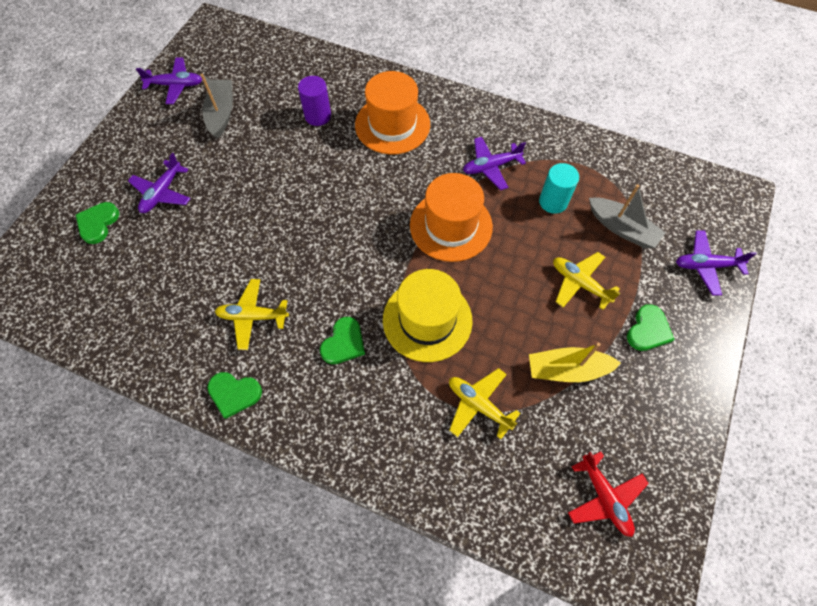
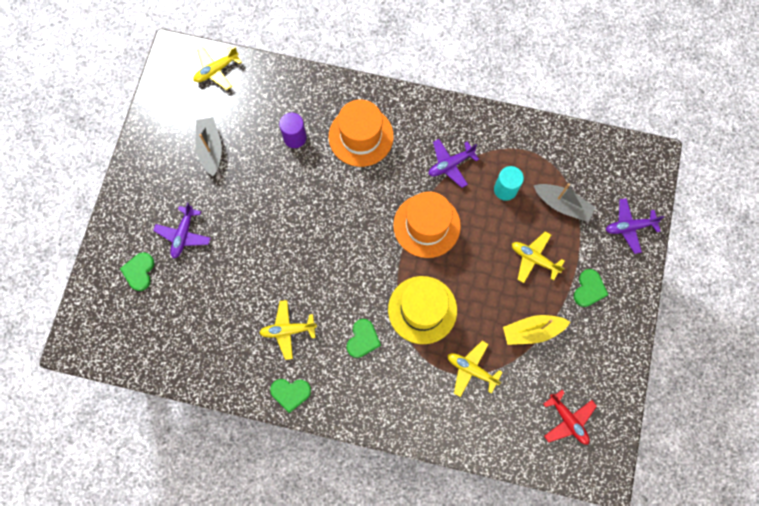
camera: 10 degrees left, 10 degrees up
purple plane [136,57,202,104] -> none
none -> yellow plane [194,46,242,90]

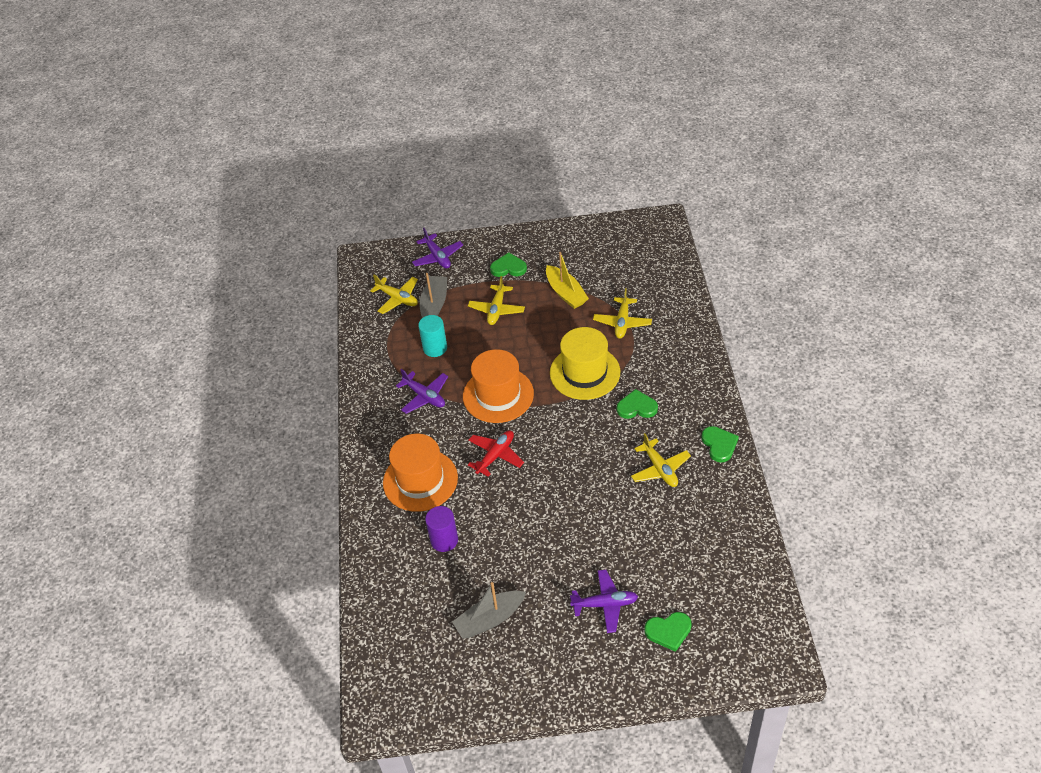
camera: 105 degrees left, 25 degrees down
yellow plane [194,46,242,90] -> yellow plane moved to [370,275,418,314]
red plane [543,390,597,445] -> red plane moved to [468,430,524,477]

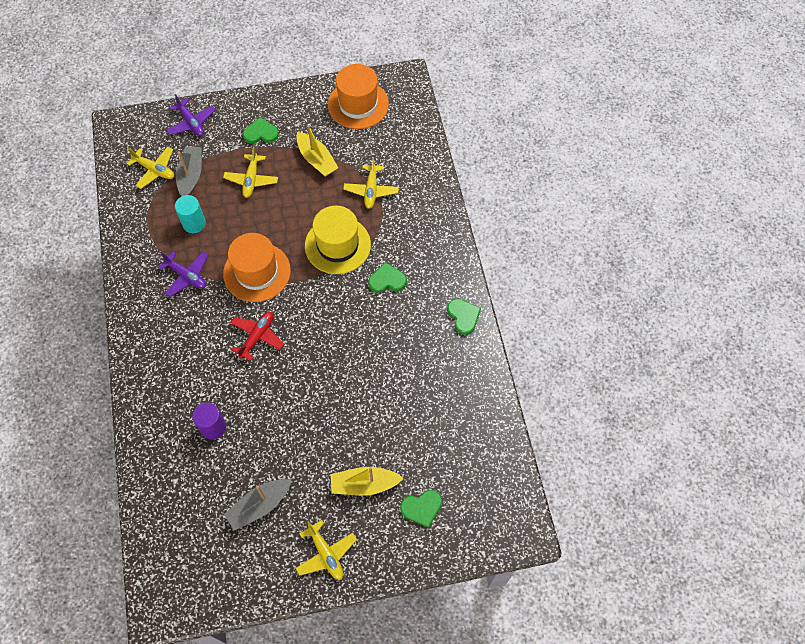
camera: 10 degrees left, 15 degrees up
orange hat [383,434,458,512] -> orange hat moved to [328,64,389,129]
purple plane [570,570,638,633] -> yellow boat [331,467,403,496]
yellow plane [631,433,691,487] -> yellow plane moved to [295,520,357,580]

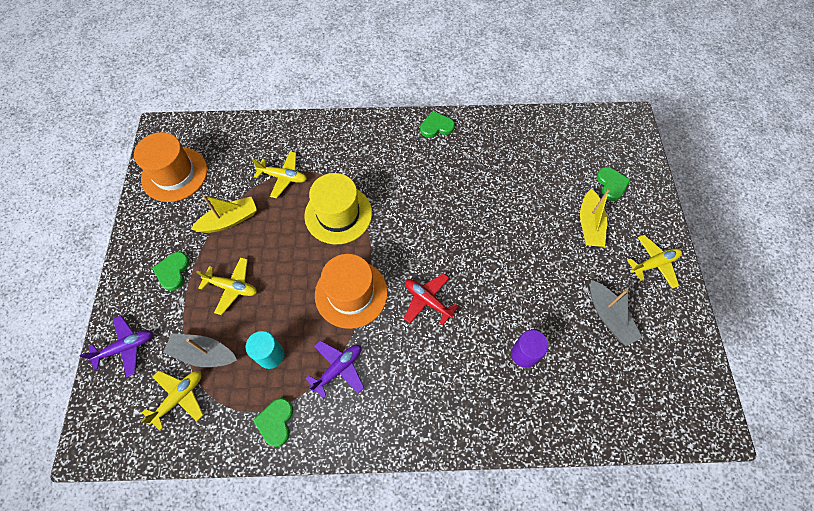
camera: 80 degrees left, 0 degrees up
green heart [368,262,407,293] -> green heart moved to [253,398,293,447]

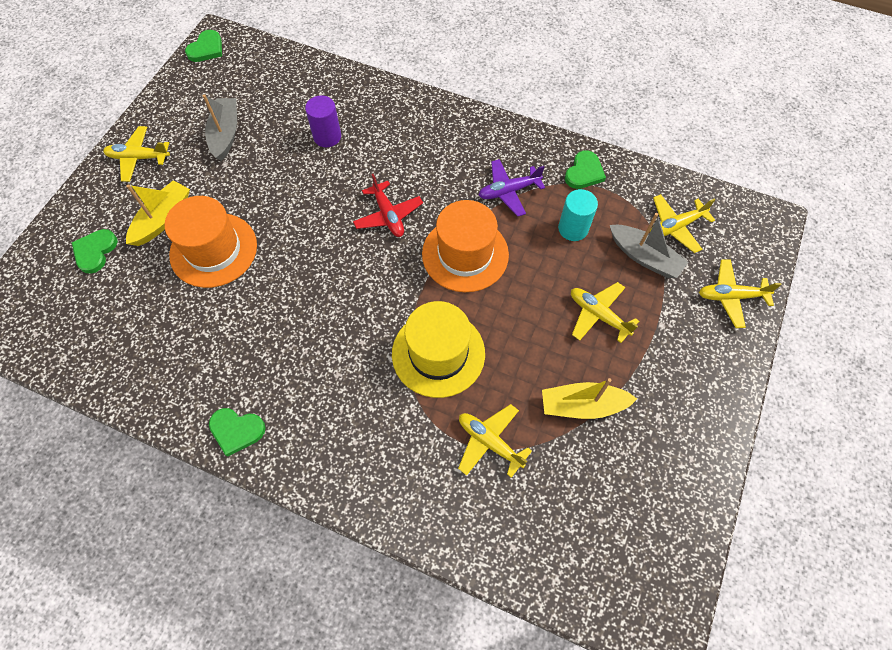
camera: 155 degrees left, 0 degrees up
purple plane [80,315,153,377] -> yellow plane [699,259,782,328]
orange hat [134,132,207,202] -> orange hat moved to [165,196,257,288]
green heart [152,252,190,291] -> green heart moved to [185,30,222,62]

